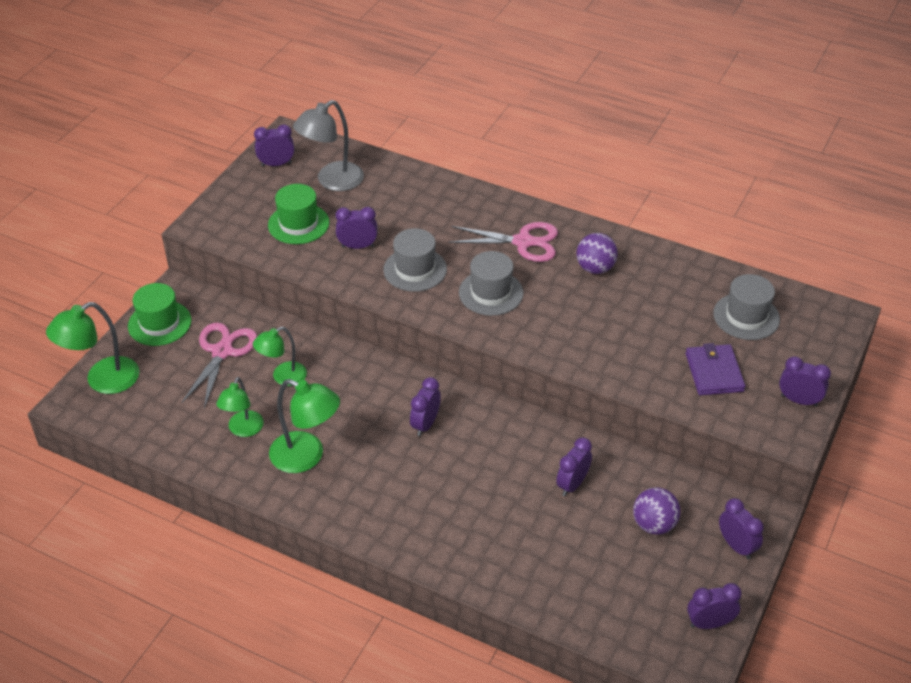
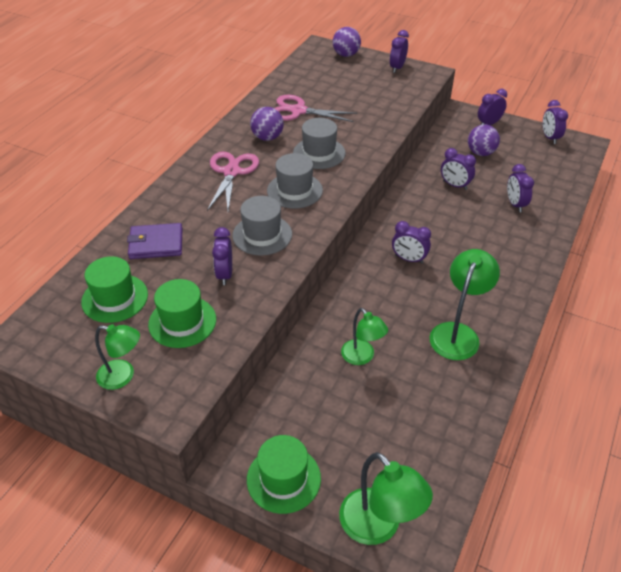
camera: 90 degrees left, 0 degrees up
pink scissors [181,322,258,409] -> pink scissors moved to [274,95,358,122]
green lamp [216,377,264,437] -> green lamp moved to [95,324,140,390]
purple clock [254,124,294,166] -> purple clock moved to [507,164,534,212]
grey lamp [293,100,364,191] -> green hat [81,256,148,323]
purple wallet [686,343,746,395] -> purple wallet moved to [127,223,182,259]
grey hat [713,274,780,340] -> grey hat moved to [293,118,346,169]
none -> purple ball [333,27,361,57]

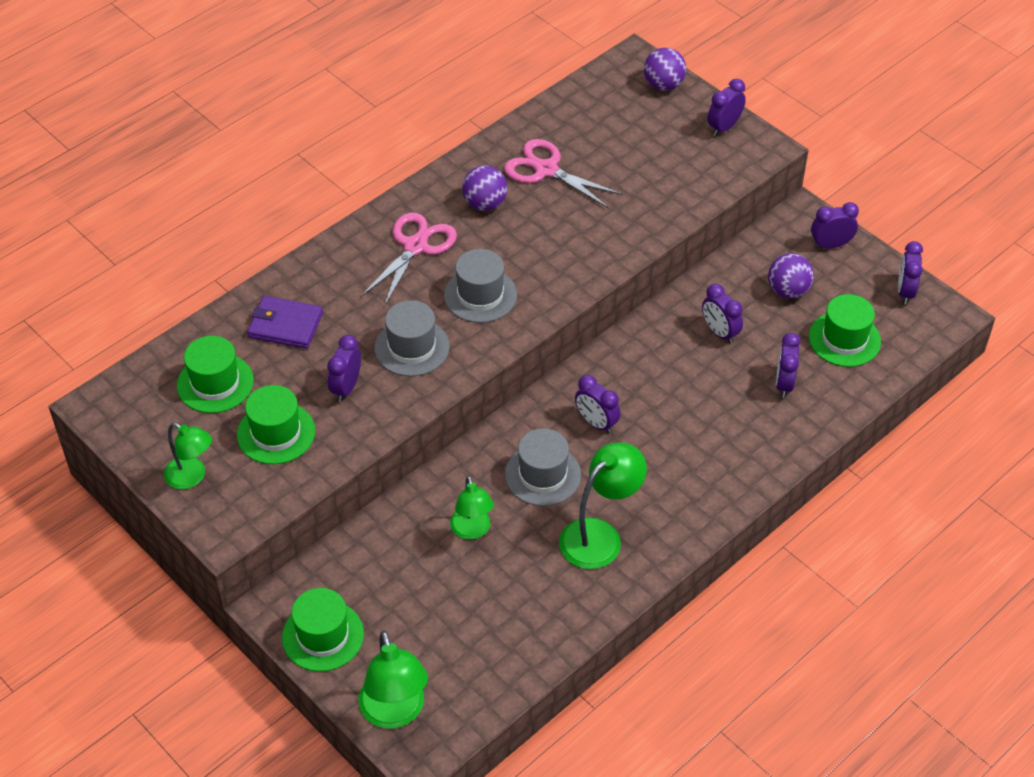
camera: 20 degrees right, 5 degrees up
grey hat [293,118,346,169] -> grey hat moved to [505,428,581,506]
none -> green hat [809,294,881,367]

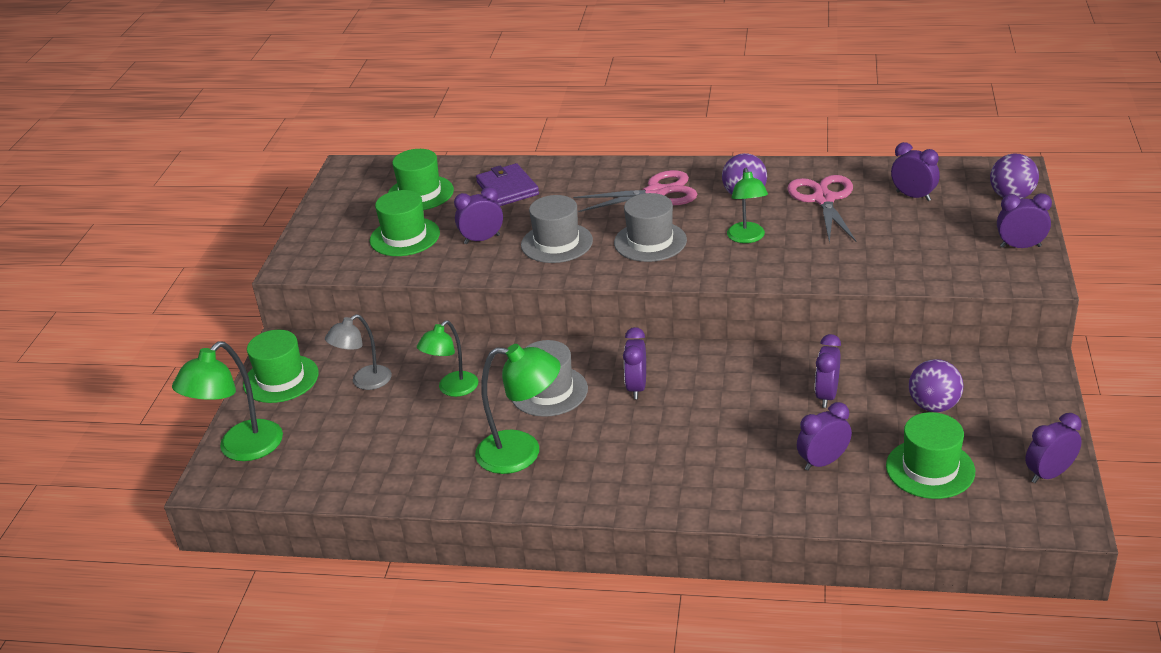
camera: 55 degrees right, 15 degrees down
green lamp [164,423,212,490] -> green lamp moved to [727,168,768,243]
purple clock [811,202,859,249] -> purple clock moved to [891,142,940,201]
none -> grey lamp [325,314,392,390]

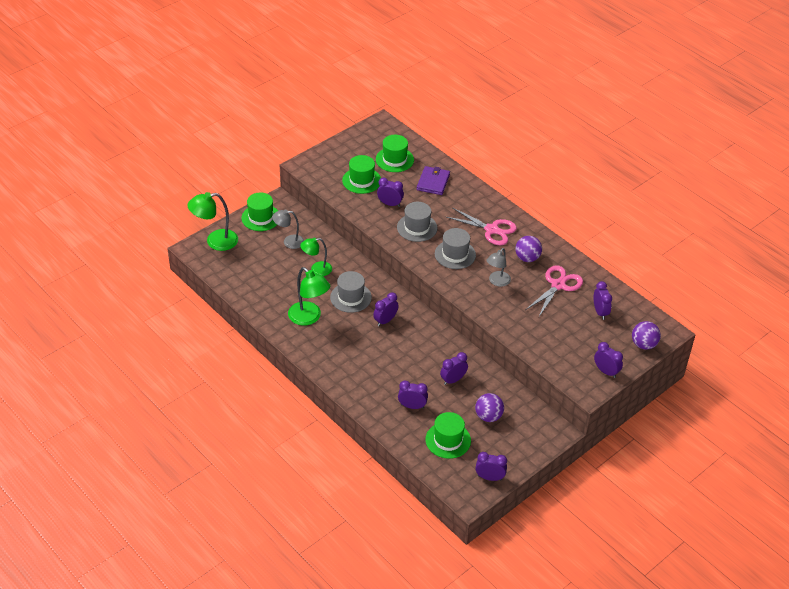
camera: 35 degrees right, 10 degrees up
green lamp [727,168,768,243] -> grey lamp [486,248,511,287]

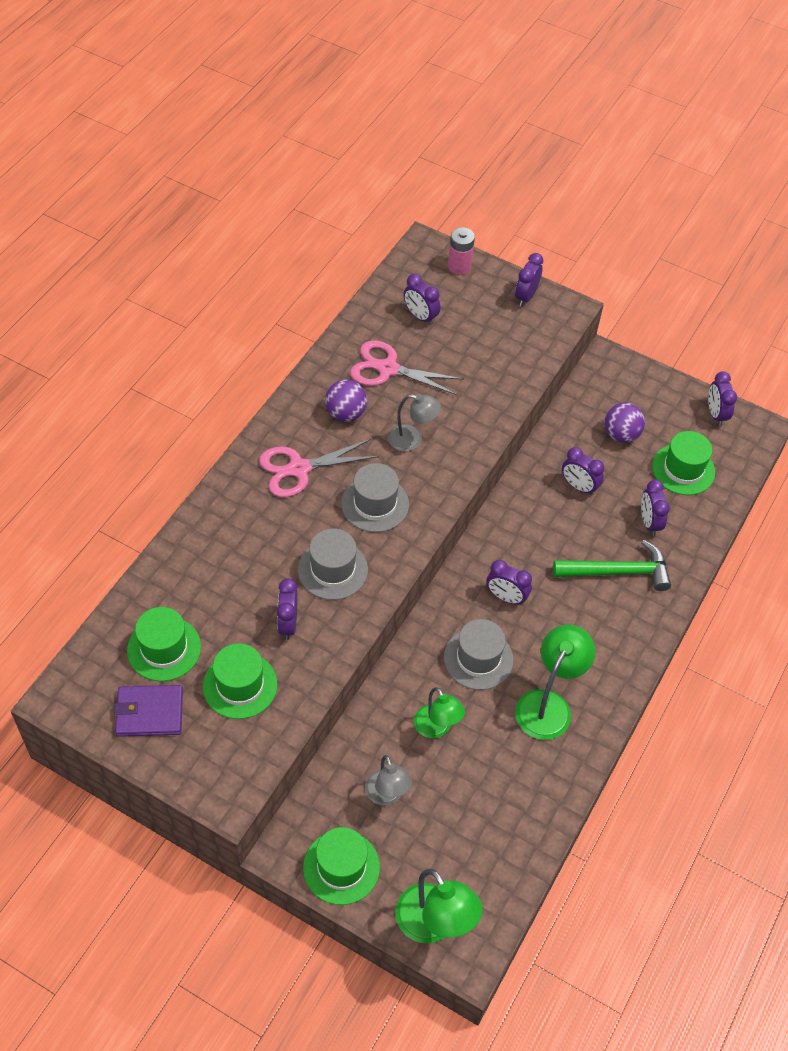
camera: 110 degrees left, 10 degrees up
purple wallet [417,166,450,195] -> purple wallet moved to [114,685,183,737]
pink scissors [446,207,517,245] -> pink scissors turned 120 degrees counterclockwise [259,439,379,497]
purple clock [594,281,612,320] -> purple clock turned 105 degrees counterclockwise [404,274,441,325]
purple ball [632,321,661,350] -> pink battery [448,227,475,275]
none -> green hammer [553,540,671,591]

